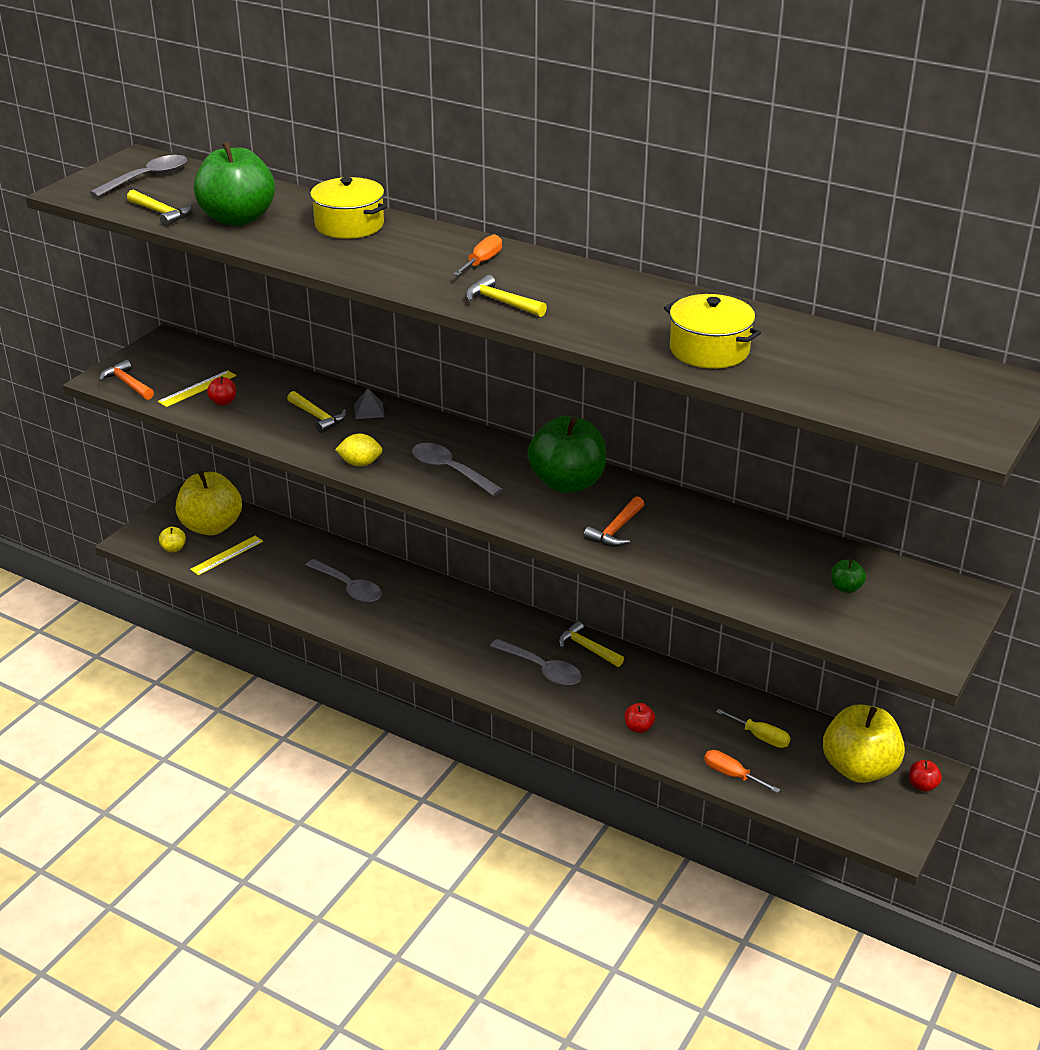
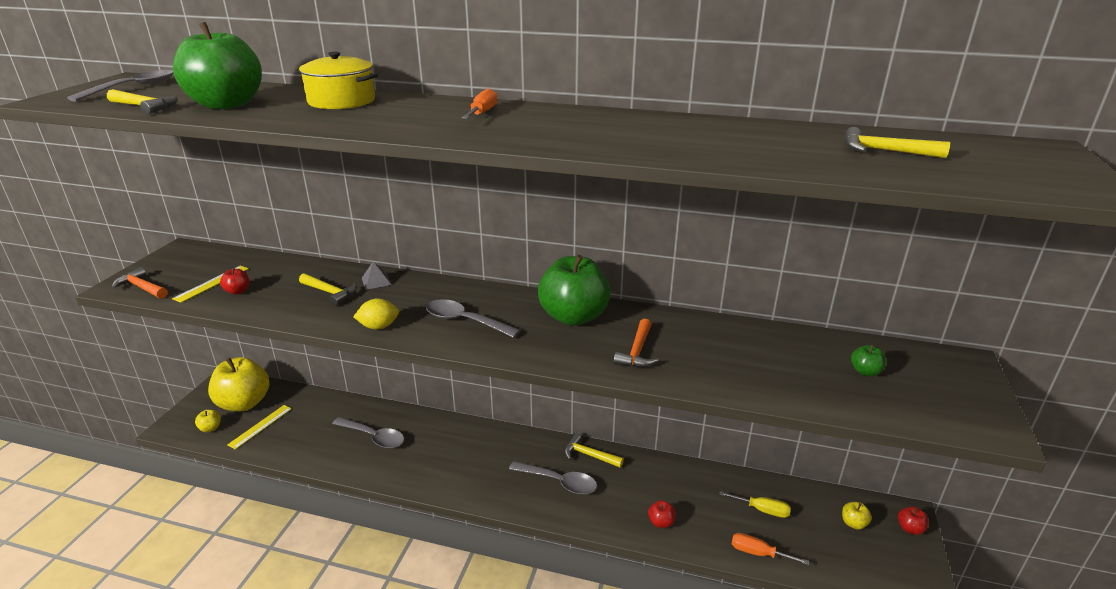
camera: 15 degrees left, 5 degrees down
yellow hammer [466,275,547,317] -> yellow hammer moved to [845,127,950,158]
yellow pot [664,294,761,369] -> none
yellow apple [823,704,905,783] -> yellow apple [842,502,872,530], size x0.40

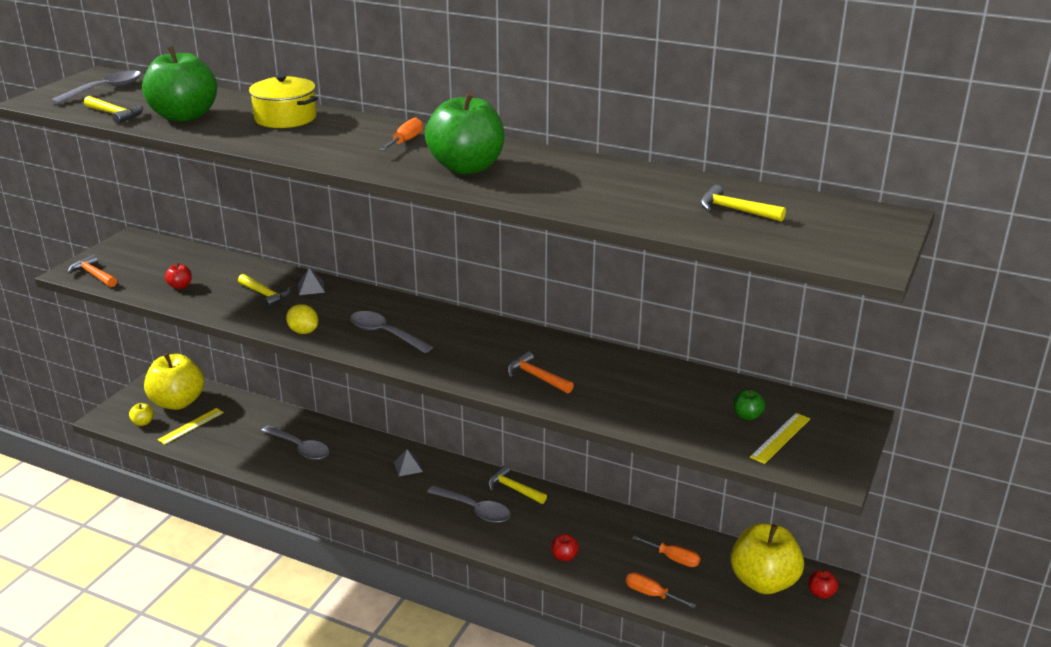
camera: 10 degrees right, 0 degrees up
yellow ruler [172,265,249,303] -> yellow ruler moved to [750,413,810,464]
yellow lemon [353,298,399,329] -> yellow lemon turned 45 degrees clockwise [286,304,318,334]
green apple [538,255,610,326] -> green apple moved to [425,92,504,174]
orange hammer [614,319,658,367] -> orange hammer turned 105 degrees clockwise [507,351,574,393]
yellow screwdriver [719,491,791,518] -> orange screwdriver [632,536,700,567]
yellow apple [842,502,872,530] -> yellow apple [731,523,804,594], size x2.50
none -> grey pyramid [394,449,423,476]

